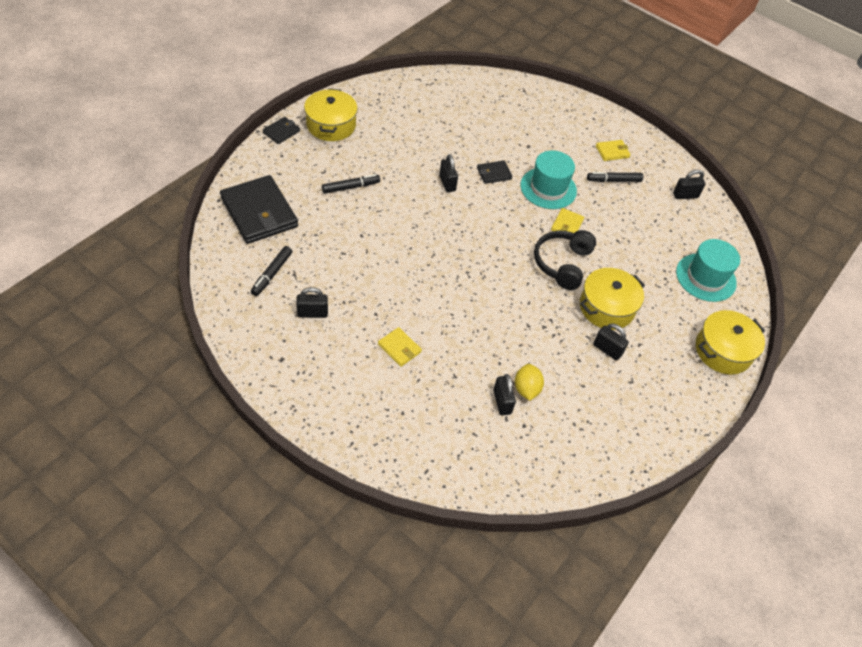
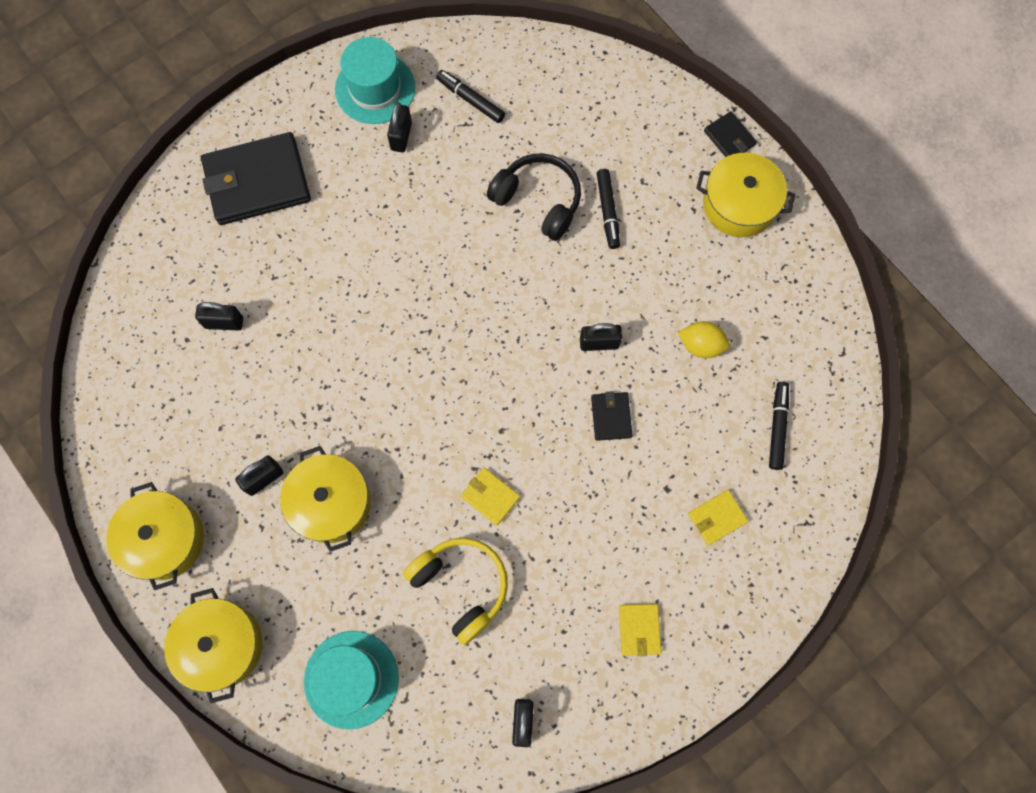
camera: 110 degrees right, 20 degrees up
black wallet [220,175,298,244] -> black wallet moved to [201,132,311,225]
yellow wallet [378,327,422,367] -> yellow wallet moved to [688,490,748,546]
yellow lemon [515,364,544,401] -> yellow lemon moved to [678,321,730,358]
turquoise hat [520,150,577,209] -> turquoise hat moved to [335,37,415,124]
black headphones [534,230,596,290] -> black headphones moved to [487,153,581,241]
black marker [587,172,643,182] -> black marker moved to [769,382,789,470]
none -> yellow pot [106,482,204,590]
none -> yellow headphones [403,538,508,645]

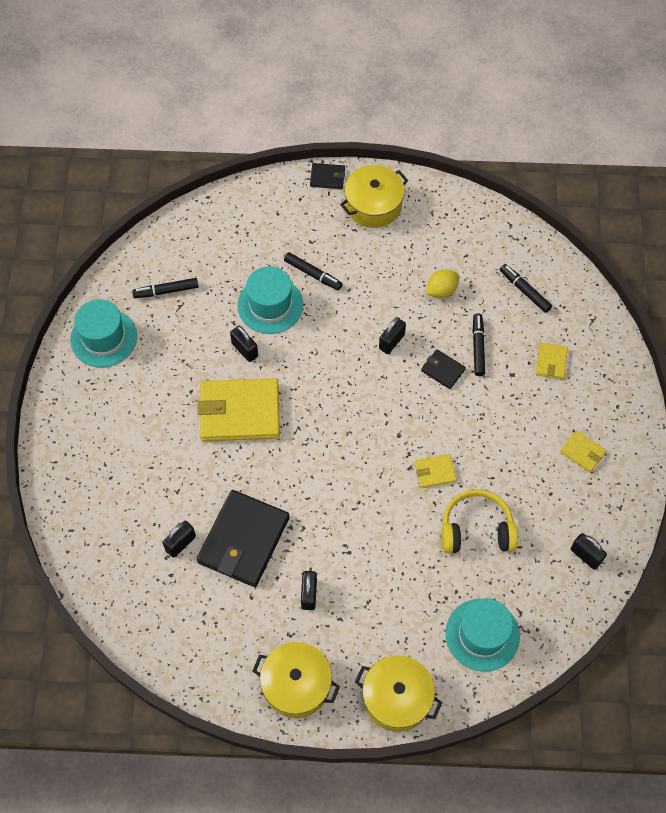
camera: 50 degrees left, 10 degrees down
black wallet [201,132,311,225] -> black wallet moved to [197,490,289,587]
yellow pot [280,446,371,552] -> none
black padlock [387,102,412,152] -> black padlock moved to [230,326,258,362]
black headphones [487,153,581,241] -> turquoise hat [237,266,303,334]
none -> yellow wallet [198,378,280,441]
none -> black marker [473,313,485,376]

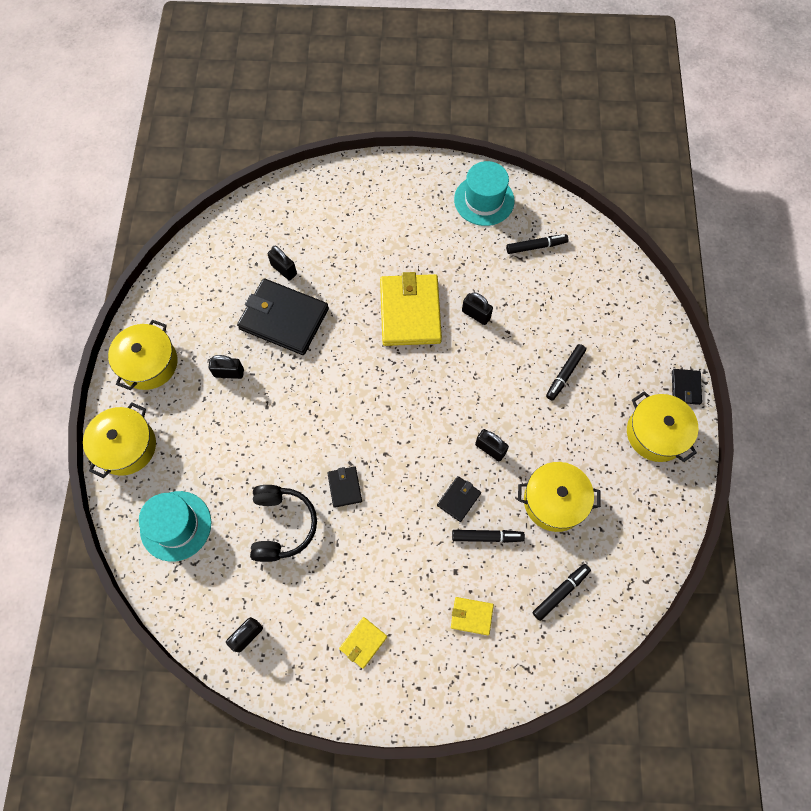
camera: 90 degrees right, 5 degrees up
black marker [132,278,199,298] -> black marker turned 90 degrees clockwise [506,234,568,254]
black padlock [230,326,258,362] -> black padlock turned 75 degrees clockwise [462,292,493,325]
turquoise hat [237,266,303,334] -> none
yellow wallet [414,454,457,488] -> black wallet [327,466,362,508]
yellow lemon [426,269,459,298] -> yellow pot [518,462,601,532]
yellow headphones [441,489,518,553] -> black headphones [250,485,317,562]

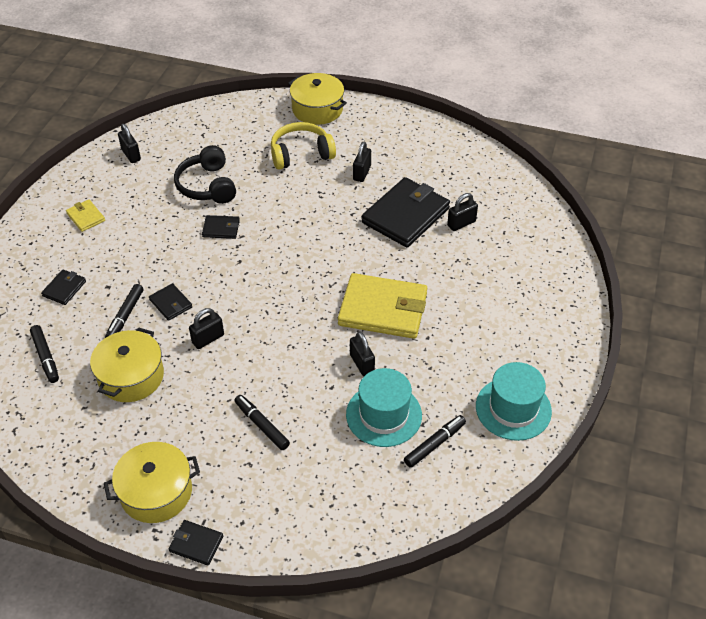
camera: 105 degrees right, 20 degrees down
yellow pot [108,320,178,390] -> none
turquoise hat [139,491,211,562] -> turquoise hat moved to [346,368,422,447]
black headphones [250,485,317,562] -> black headphones turned 60 degrees clockwise [174,145,236,204]
yellow wallet [451,597,494,635] -> black wallet [41,269,86,305]
black padlock [462,292,493,325] -> black padlock turned 75 degrees counterclockwise [350,331,375,376]
black marker [506,234,568,254] -> black marker turned 135 degrees counterclockwise [404,415,466,468]
none -> yellow headphones [271,122,336,170]

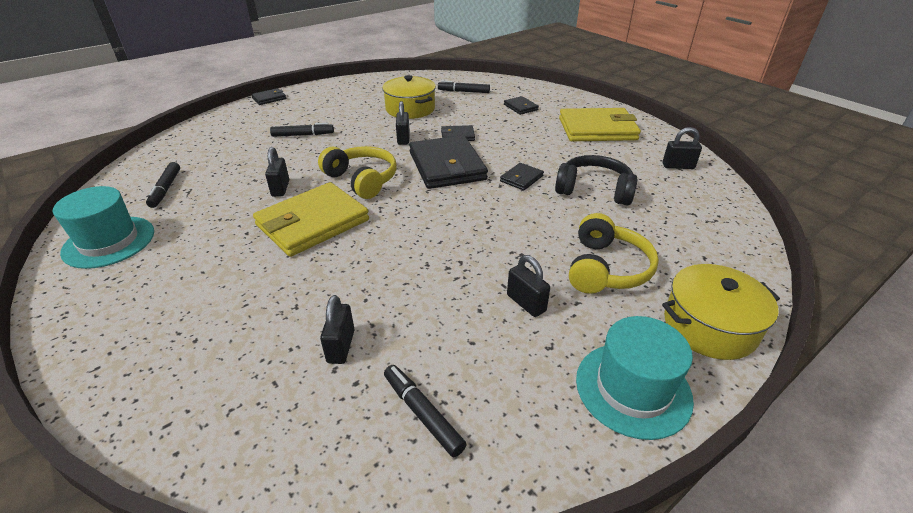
camera: 125 degrees right, 10 degrees down
yellow wallet [66,200,105,232] -> yellow wallet [559,108,641,141], size x2.17
yellow pot [104,442,200,523] -> none
black marker [105,284,144,338] -> black marker moved to [384,365,467,457]
turquoise hat [346,368,422,447] -> turquoise hat moved to [576,316,694,440]
black padlock [350,331,375,376] -> black padlock turned 75 degrees clockwise [265,147,289,197]
black wallet [362,177,450,248] -> black wallet moved to [409,135,488,189]
none -> yellow headphones [318,146,397,199]

